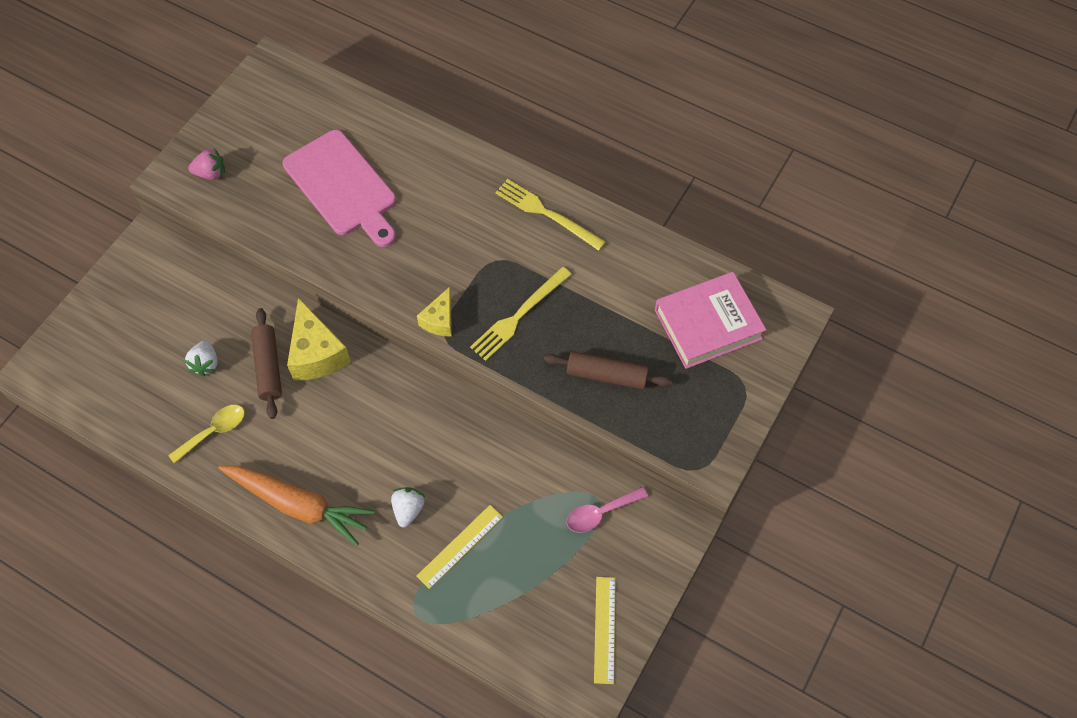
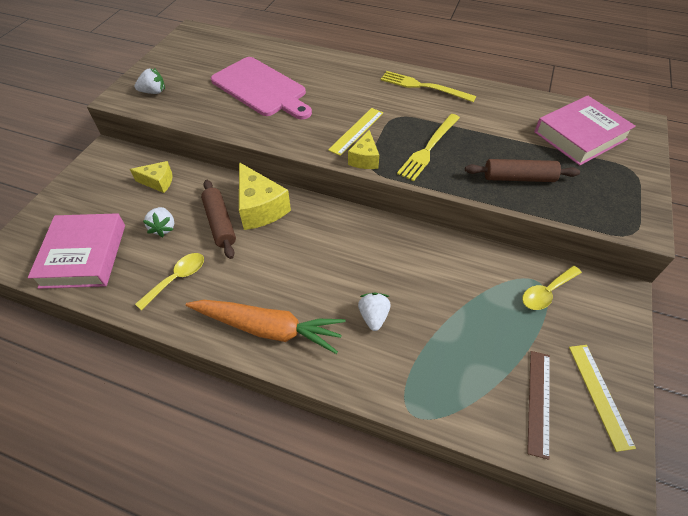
camera: 10 degrees left, 10 degrees down
pink strawberry [188,148,225,180] -> white strawberry [135,68,165,94]
yellow ruler [417,505,503,589] -> yellow ruler moved to [328,108,383,156]
pink spoon [566,487,648,533] -> yellow spoon [522,266,582,310]
none -> pink book [28,213,125,289]
none -> yellow cheese [130,161,172,193]
none -> brown ruler [527,351,550,460]

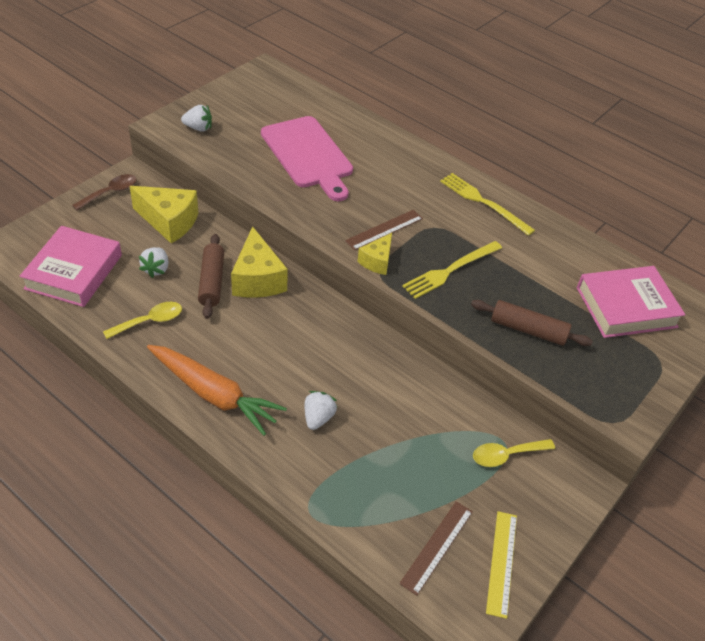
camera: 15 degrees right, 5 degrees down
yellow cheese [130,161,172,193] -> yellow cheese [129,186,198,244], size x1.70
yellow ruler [328,108,383,156] -> brown ruler [345,210,423,251]
none -> brown spoon [72,174,137,210]

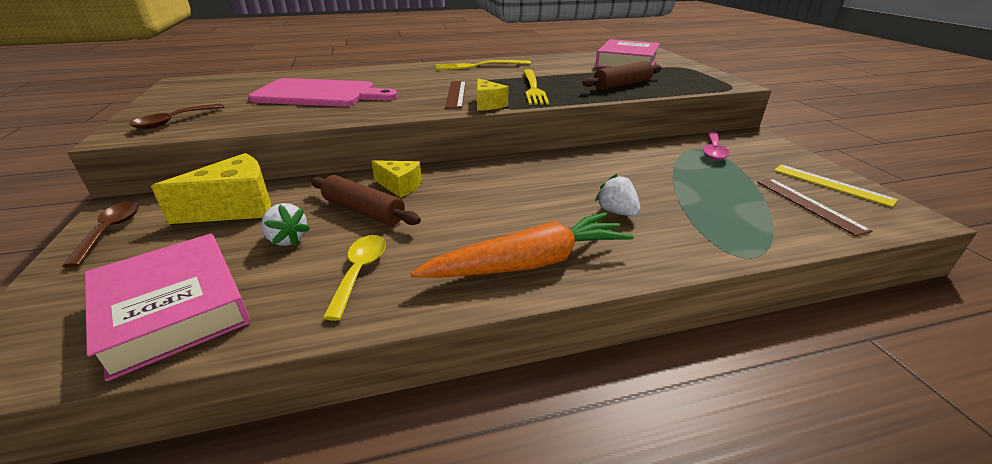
camera: 50 degrees left, 15 degrees down
white strawberry [181,105,212,132] -> brown spoon [129,104,224,129]
yellow cheese [231,226,288,298] -> yellow cheese [371,160,422,198], size x0.59
yellow spoon [473,439,555,467] -> pink spoon [703,132,730,160]

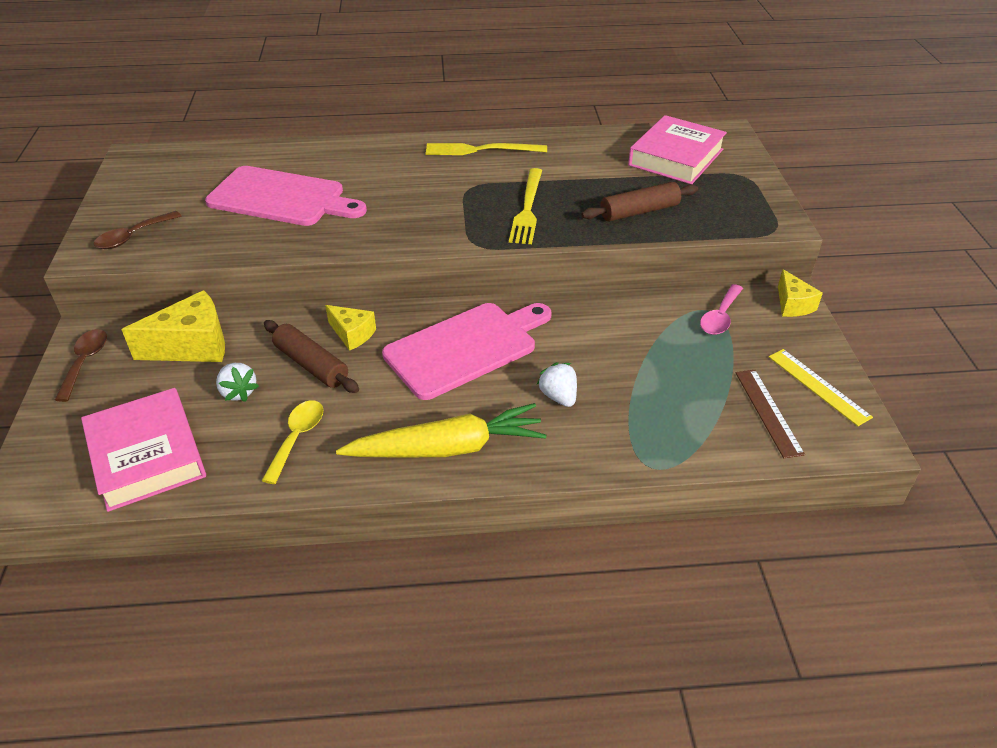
camera: 10 degrees right, 10 degrees up
orange carrot [410,212,634,278] -> yellow carrot [336,403,547,458]
brown ruler [445,81,466,108] -> none
yellow cheese [477,78,508,111] -> yellow cheese moved to [778,269,823,317]
none -> pink cutting board [382,303,551,400]

